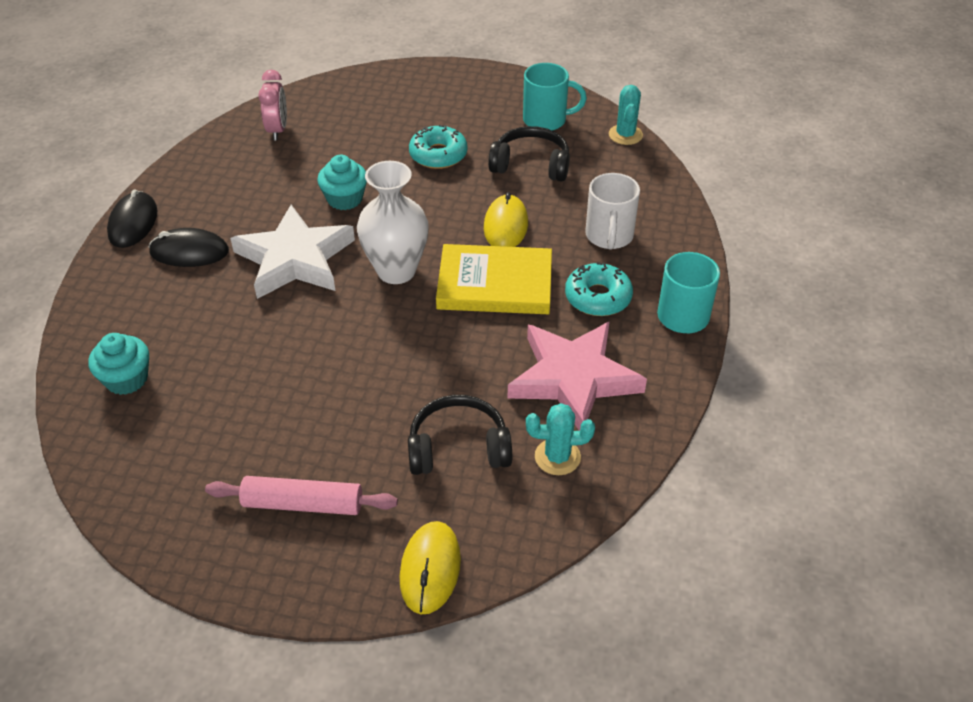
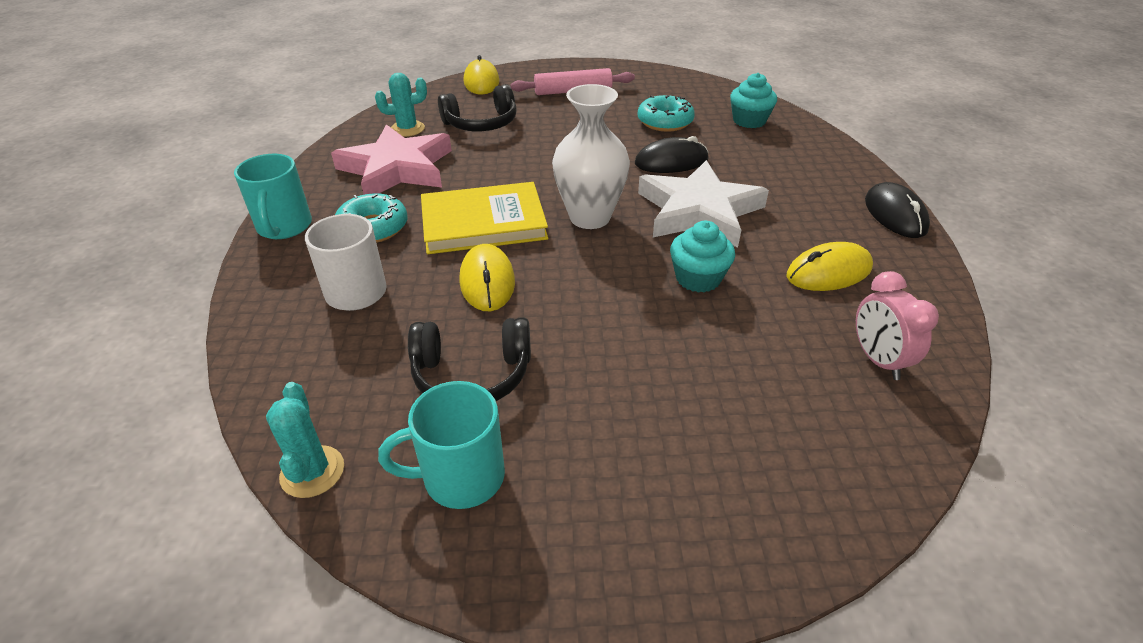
camera: 165 degrees right, 5 degrees down
black mouse [149,228,229,267] -> black mouse moved to [635,136,709,173]
turquoise donut [409,125,467,169] -> turquoise donut moved to [638,95,695,132]
none -> yellow mouse [787,242,873,291]

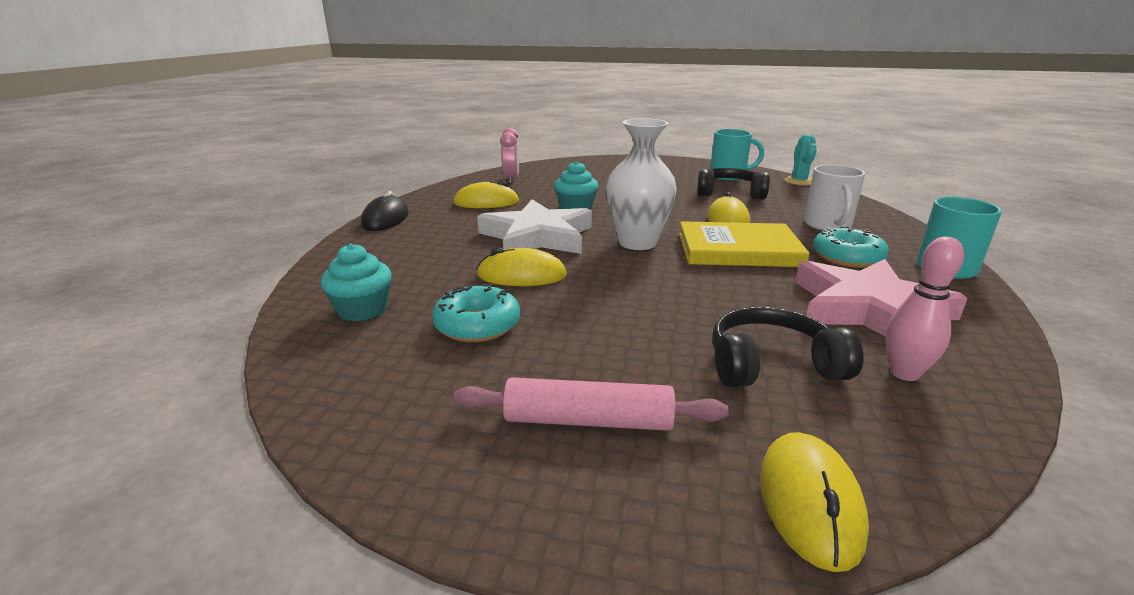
camera: 165 degrees left, 15 degrees down
turquoise cactus [375,73,427,137] -> pink bowling pin [885,237,964,381]
black mouse [635,136,709,173] -> yellow mouse [477,247,567,286]

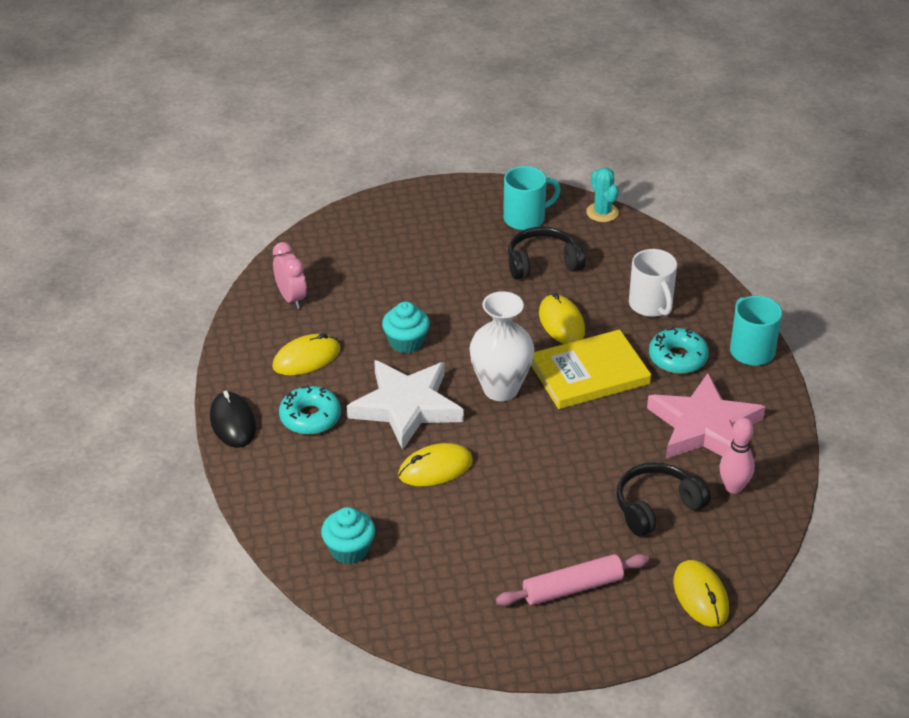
camera: 25 degrees left, 15 degrees up
turquoise donut [432,284,520,342] -> turquoise donut moved to [279,385,341,435]

